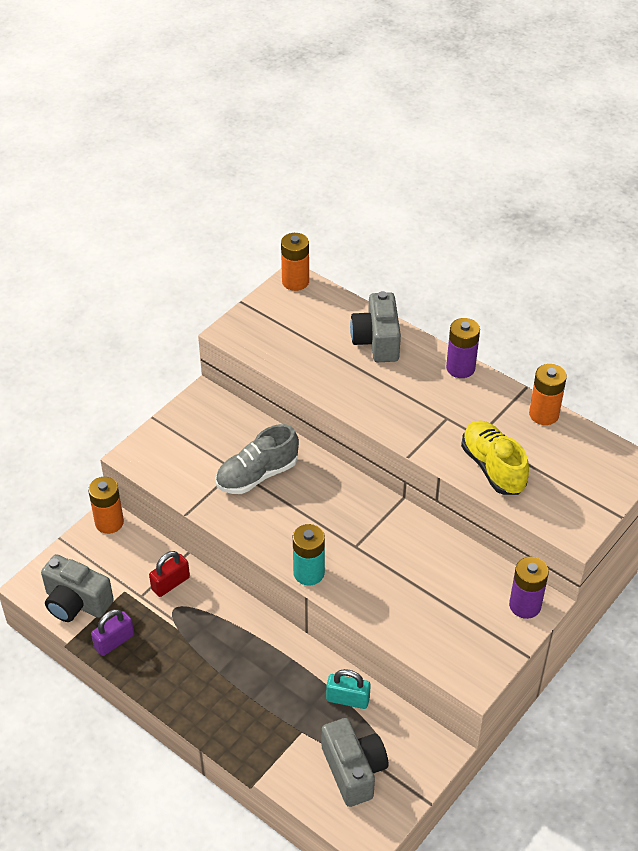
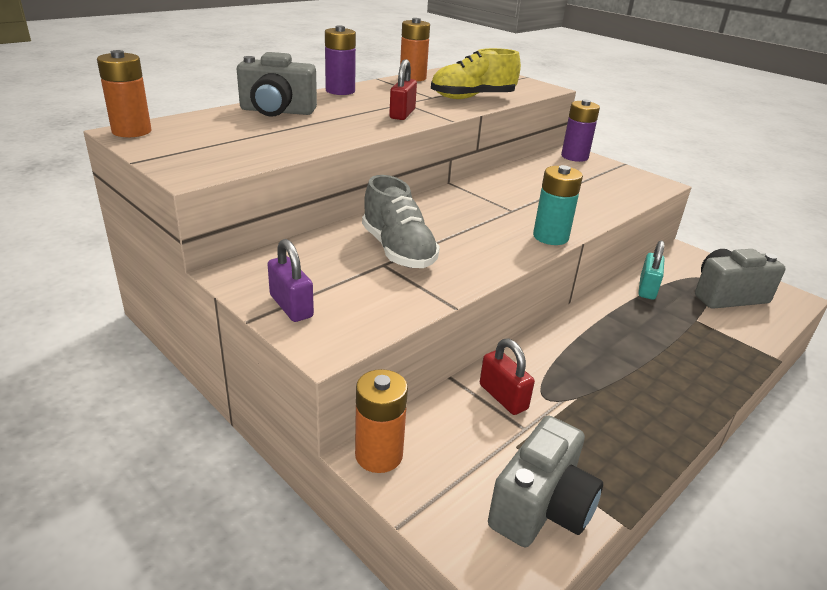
camera: 85 degrees left, 15 degrees down
purple padlock [91,609,134,656] -> purple padlock moved to [268,239,314,322]
none -> red padlock [389,59,417,120]

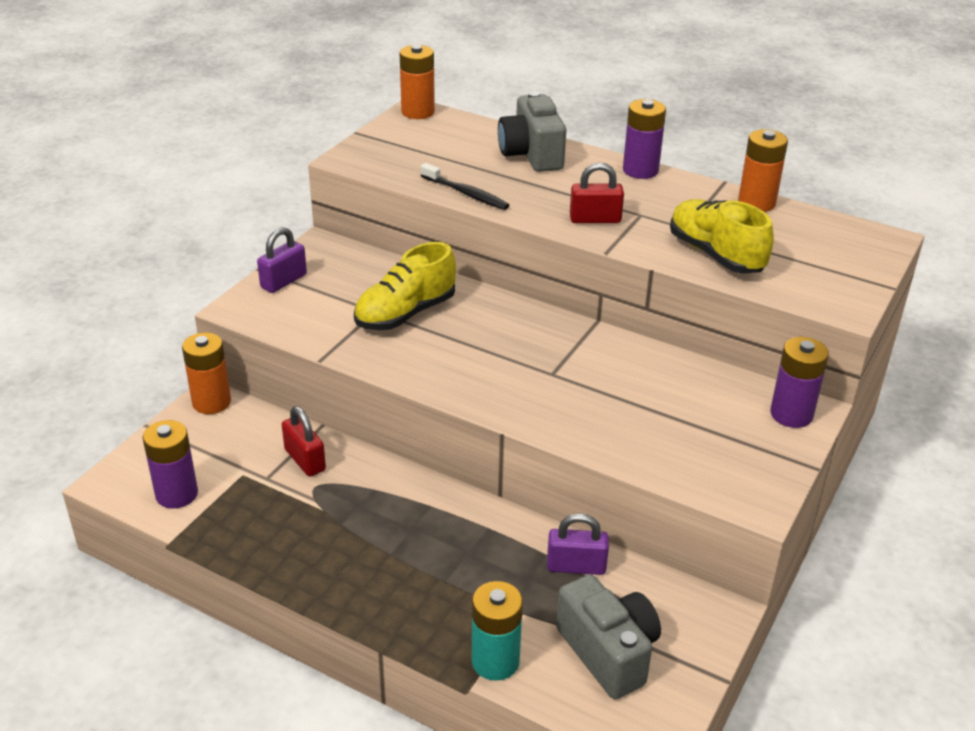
camera: 75 degrees right, 5 degrees up
grey shoe [362,175,440,268] -> yellow shoe [354,242,456,330]
red padlock [480,339,535,415] -> red padlock turned 75 degrees counterclockwise [282,406,326,477]
grey camera [488,416,603,547] -> purple battery [143,420,198,508]
turquoise battery [533,165,583,245] -> turquoise battery moved to [471,581,523,681]
turquoise padlock [638,241,665,300] -> purple padlock [547,513,609,575]
none -> black toothbrush [421,163,509,210]

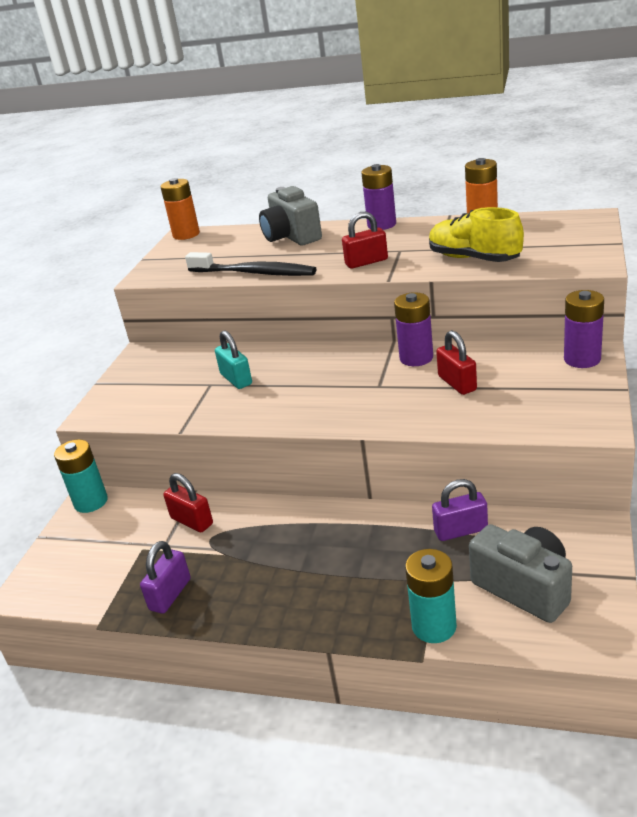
camera: 10 degrees left, 5 degrees down
purple battery [143,420,198,508] -> purple battery moved to [394,292,433,366]
orange battery [182,332,231,414] -> turquoise battery [54,439,108,513]
purple padlock [257,227,307,293] -> purple padlock moved to [140,541,191,614]
yellow shoe [354,242,456,330] -> turquoise padlock [215,330,252,389]
black toothbrush [421,163,509,210] -> black toothbrush [185,252,317,276], size x1.55
none -> red padlock [436,330,477,395]

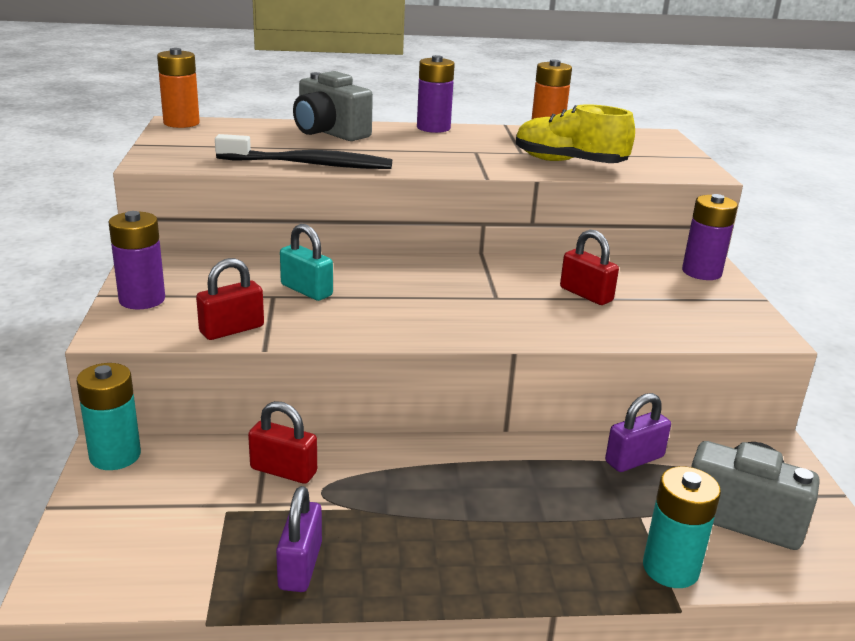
camera: 25 degrees left, 5 degrees down
red padlock [342,212,388,269] -> red padlock moved to [196,258,264,340]
purple battery [394,292,433,366] -> purple battery moved to [108,211,165,309]

